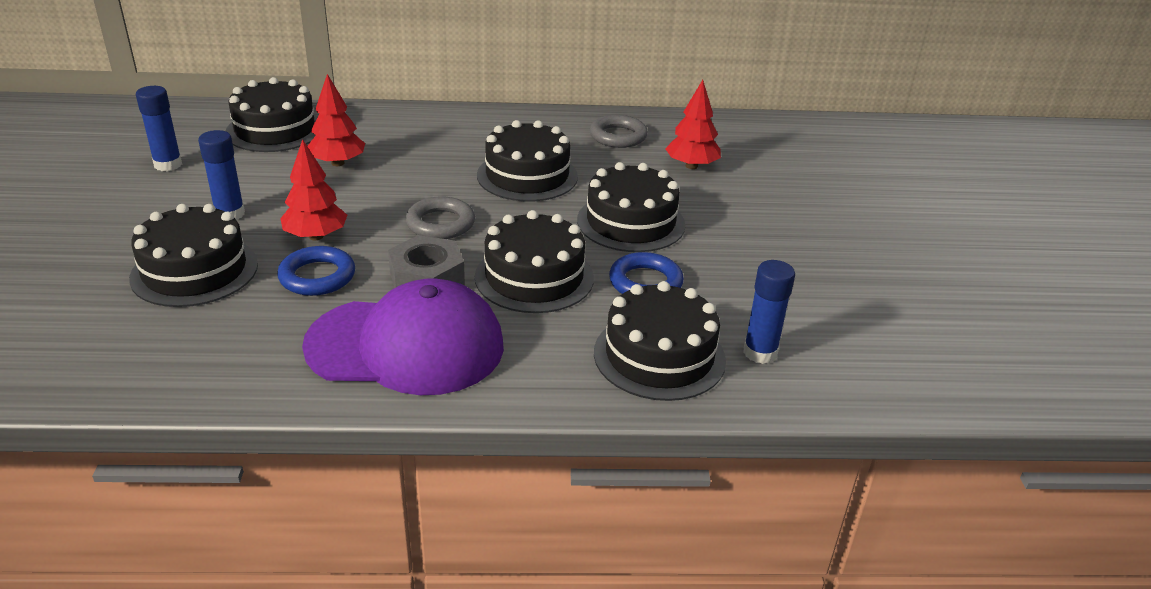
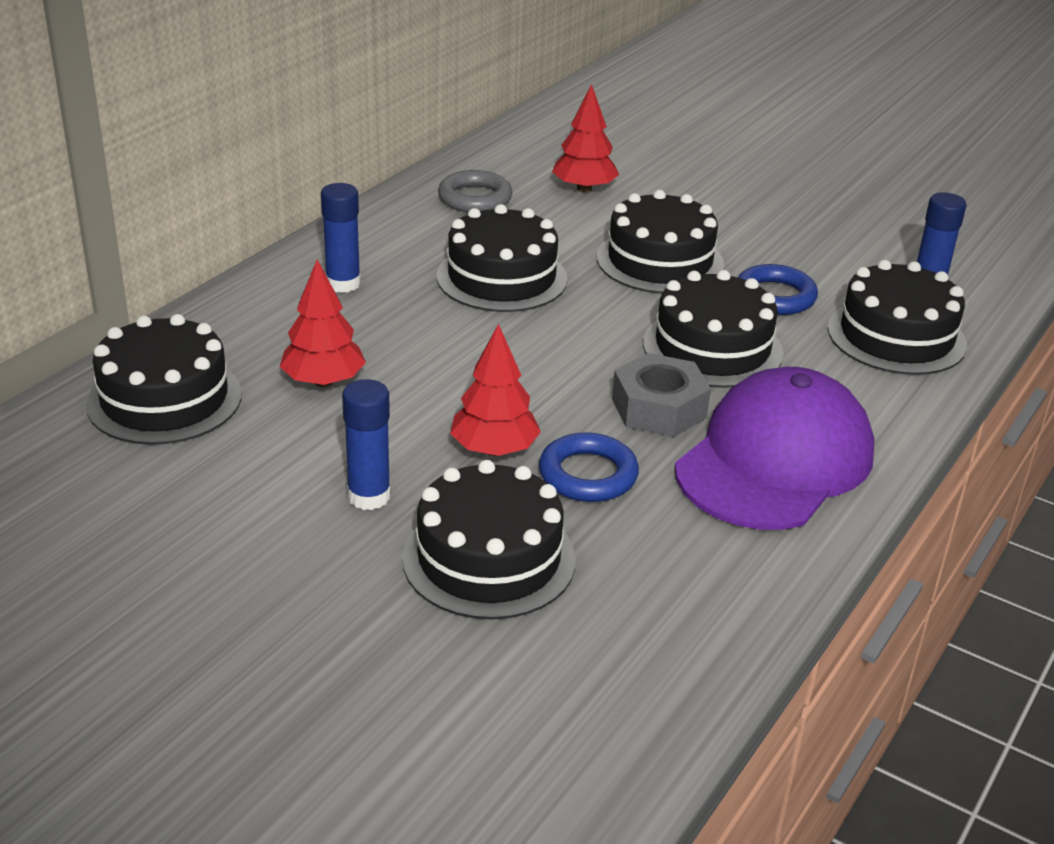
camera: 55 degrees left, 0 degrees up
blue glue stick [136,86,182,171] -> blue glue stick moved to [321,183,361,293]
grey ring [405,196,475,239] -> none

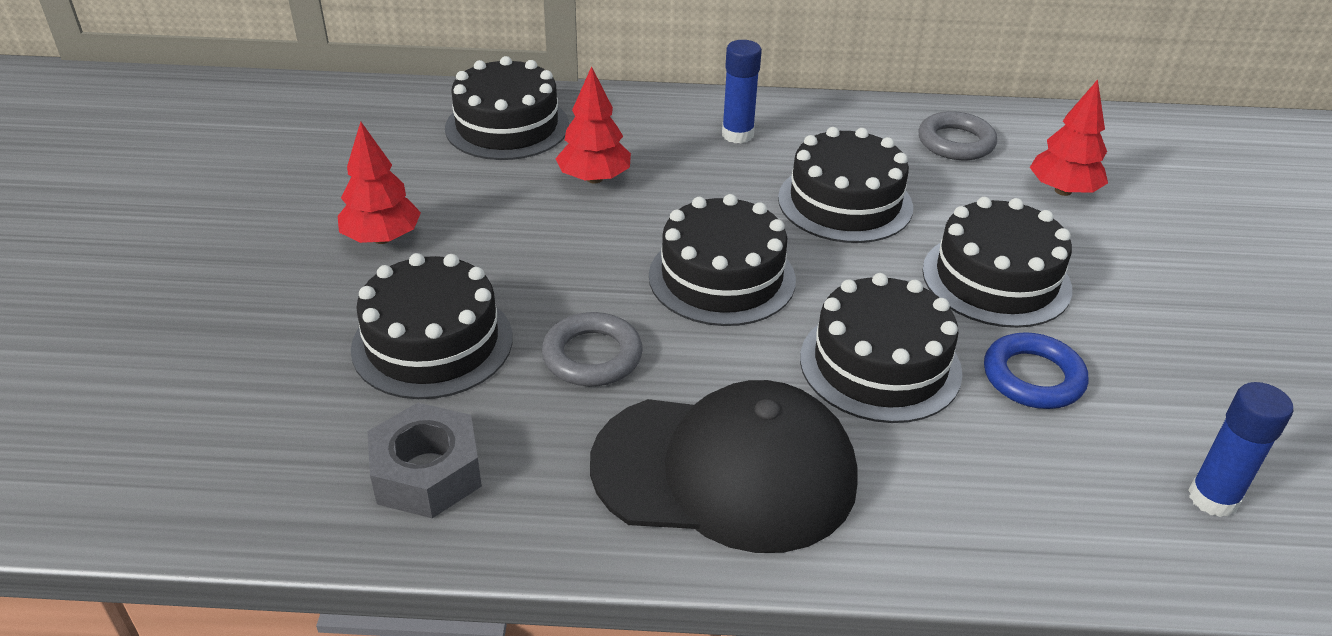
camera: 60 degrees right, 5 degrees up
blue glue stick [342,379,391,510] -> none
red tree [450,324,541,456] -> red tree moved to [338,121,421,244]
blue ring [539,432,639,502] -> grey ring [542,312,643,386]
grey nut [612,353,711,437] -> grey nut moved to [367,402,482,518]
purple cap [675,367,875,530] -> black cap [590,380,858,553]
black cake [828,260,967,375] -> black cake moved to [649,194,796,326]

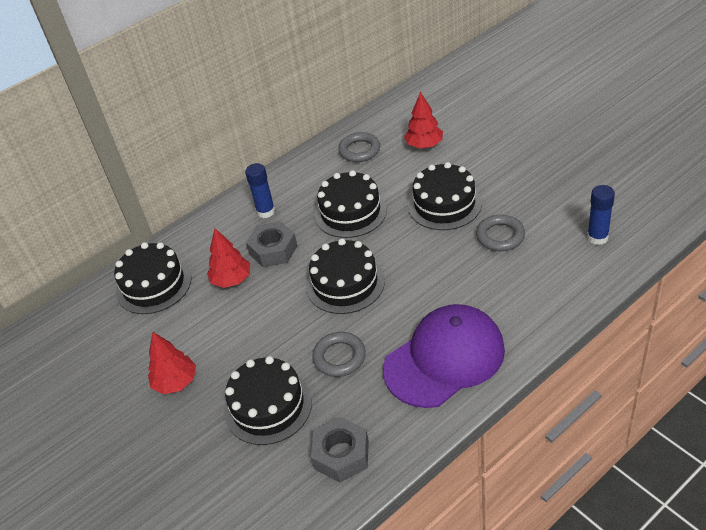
camera: 35 degrees left, 5 degrees up
black cap [590,380,858,553] -> purple cap [383,304,505,408]
black cake [800,273,963,423] -> none
blue ring [984,332,1088,409] -> grey ring [476,215,525,251]
none -> grey nut [246,221,298,267]

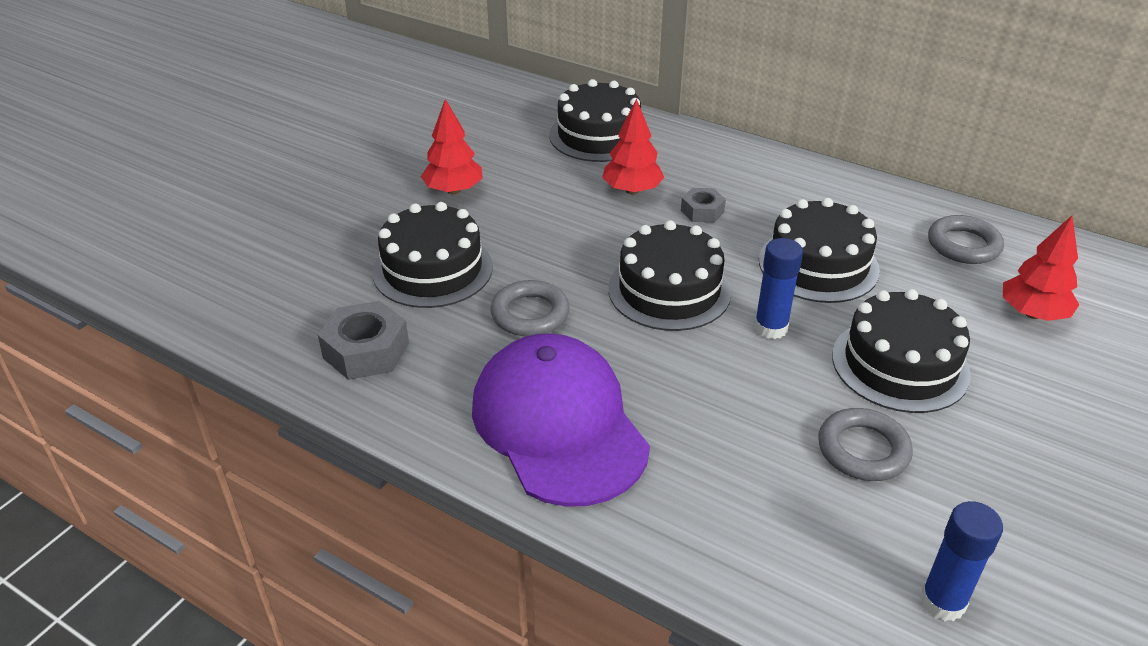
camera: 65 degrees right, 5 degrees down
blue glue stick [245,163,275,218] -> blue glue stick moved to [754,238,803,339]
grey nut [246,221,298,267] -> grey nut [681,188,726,223], size x0.60
purple cap [383,304,505,408] -> purple cap turned 150 degrees counterclockwise [472,333,650,507]

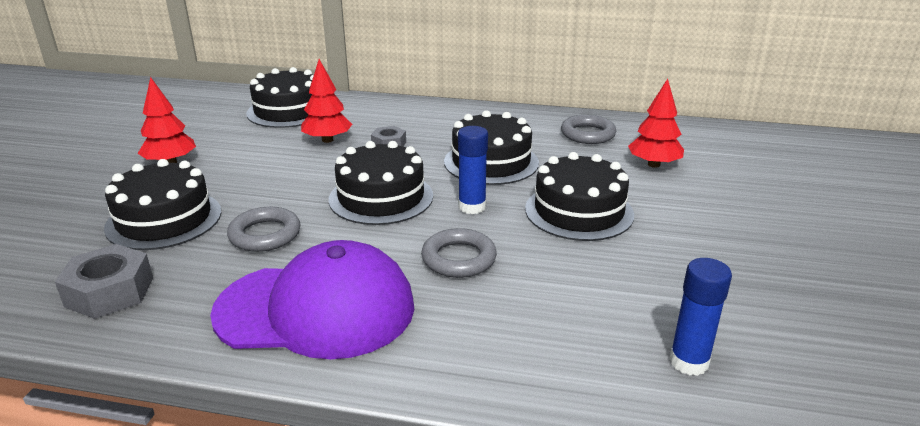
camera: 20 degrees left, 10 degrees down
purple cap [472,333,650,507] -> purple cap turned 135 degrees clockwise [210,240,414,359]
grey ring [819,408,913,481] -> grey ring moved to [421,228,497,278]

